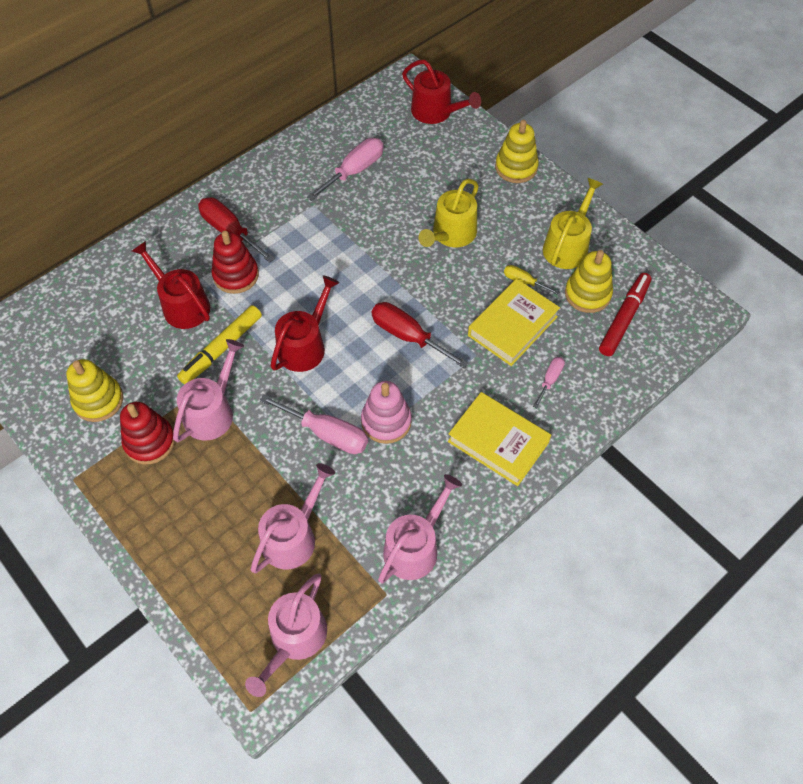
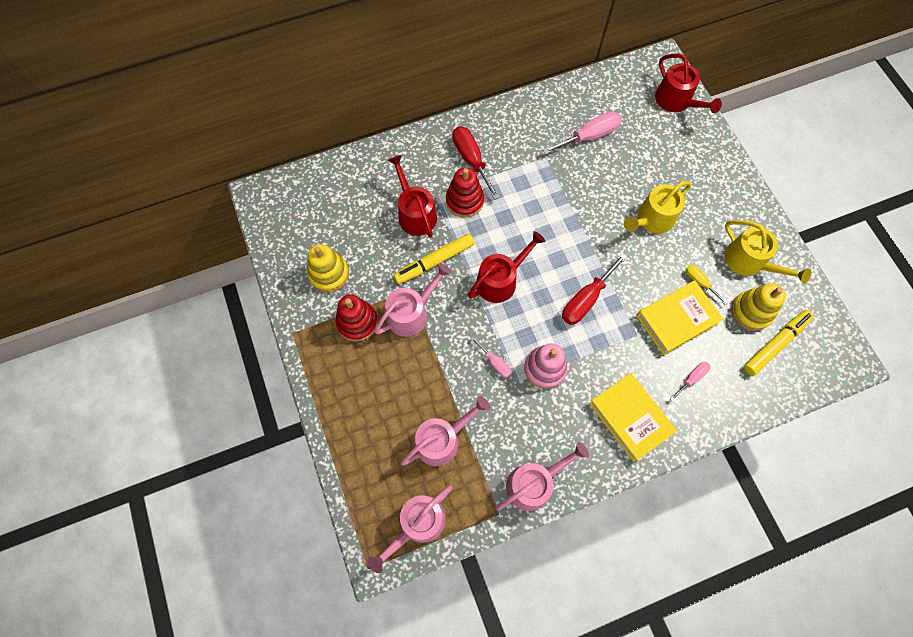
camera: 20 degrees right, 10 degrees up
pink screwdriver [260,394,368,454] -> pink screwdriver [471,336,512,378], size x0.55
red screwdriver [372,302,469,368] -> red screwdriver turned 105 degrees counterclockwise [562,253,628,325]
yellow stacking toy [495,120,539,183] -> none
yellow watering can [543,178,603,269] -> yellow watering can turned 90 degrees clockwise [724,220,811,284]
red marker [599,273,651,356] -> yellow marker [744,310,814,376]

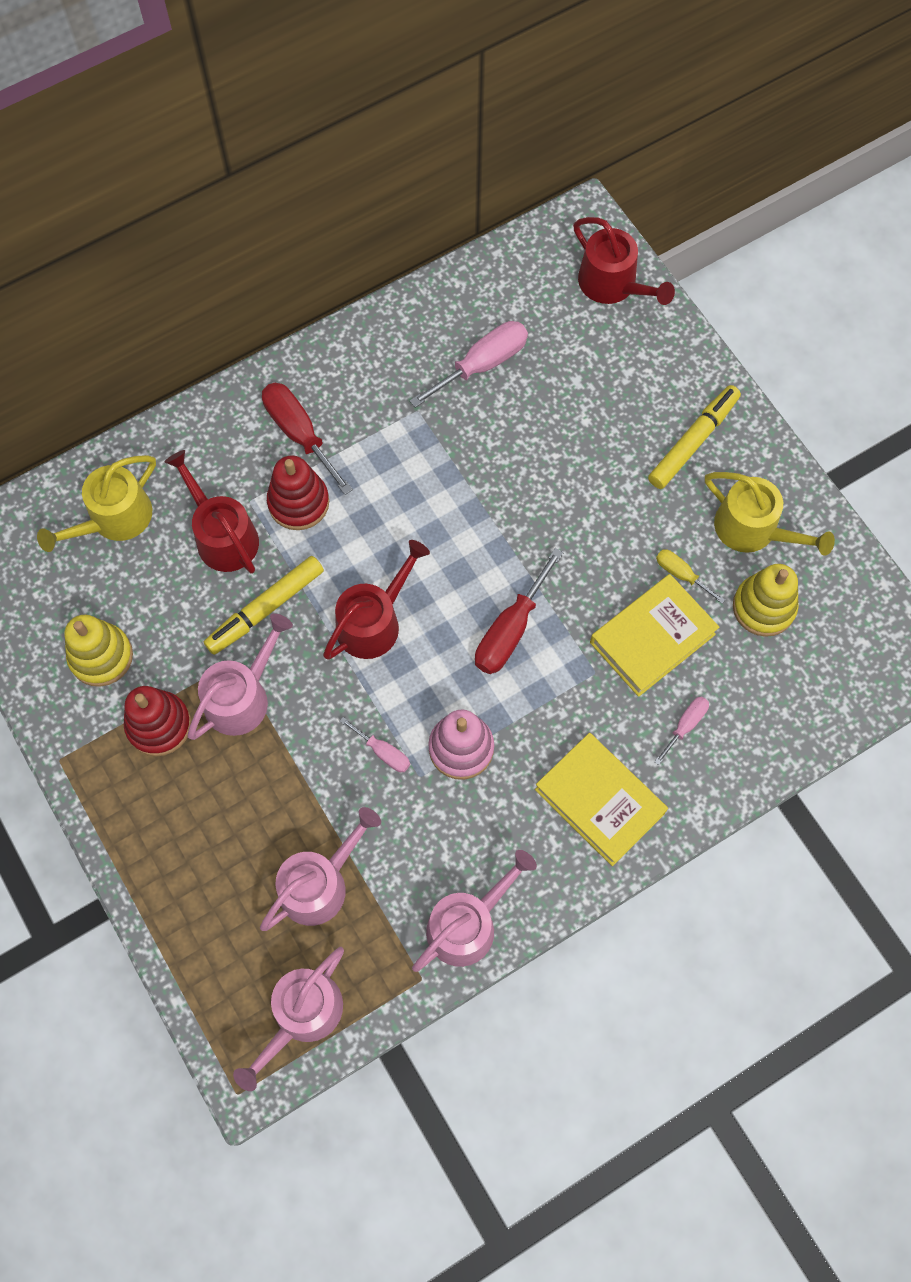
camera: 10 degrees left, 0 degrees up
yellow watering can [624,181,691,234] -> yellow watering can moved to [37,455,156,552]
yellow marker [744,310,814,376] -> yellow marker moved to [648,385,741,489]

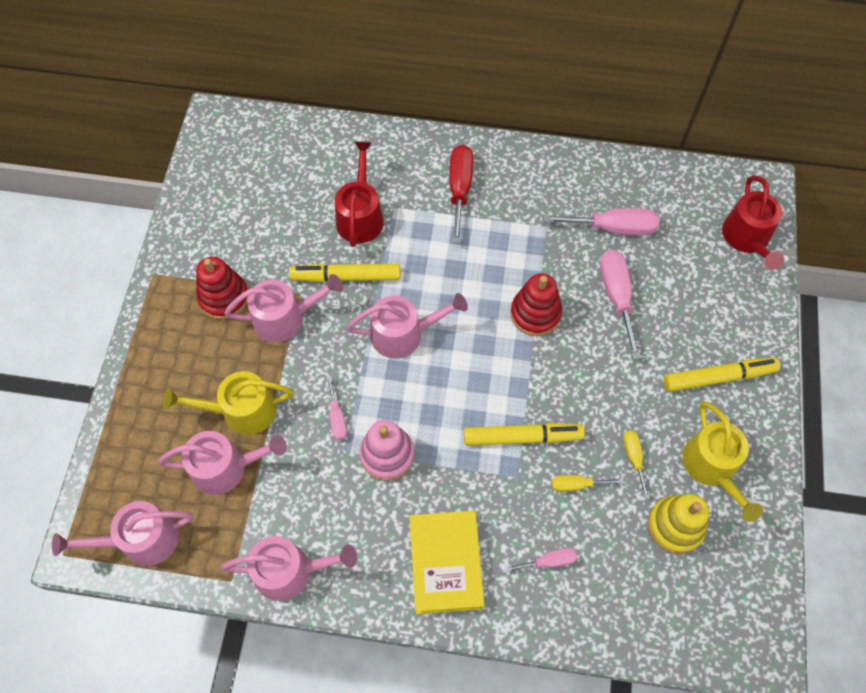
camera: 40 degrees right, 5 degrees down
yellow watering can [37,455,156,552] -> yellow watering can moved to [163,371,294,435]
yellow stacking toy [65,615,133,687] -> none
red stacking toy [267,456,329,530] -> red stacking toy moved to [510,273,562,336]
red watering can [323,540,430,660] -> pink watering can [347,293,468,359]
red screwdriver [475,548,564,674] -> none
yellow book [590,574,719,697] -> yellow screwdriver [552,475,623,492]
none -> yellow marker [464,423,585,446]
none -> pink screwdriver [600,250,641,359]

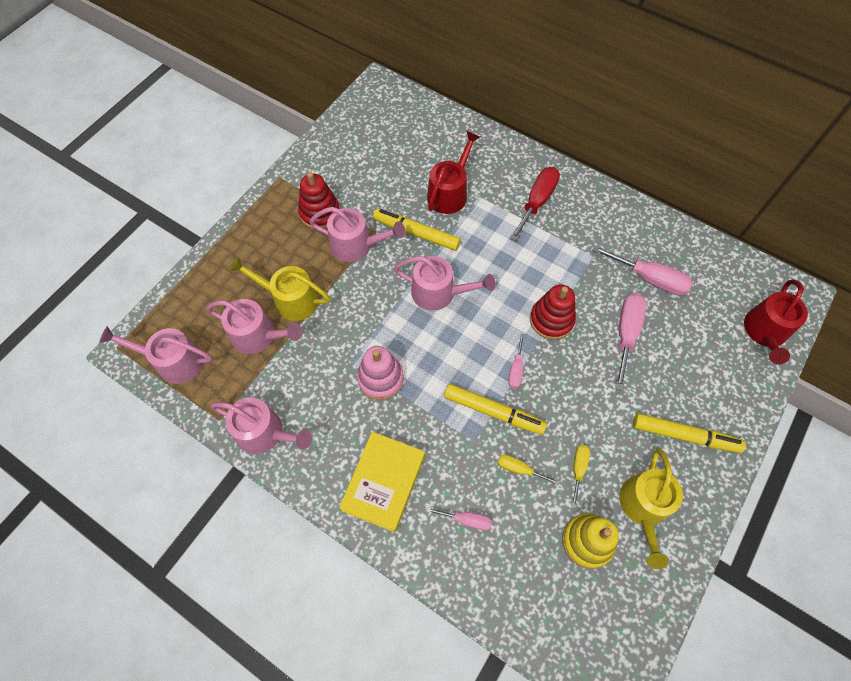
camera: 25 degrees right, 0 degrees up
pink screwdriver [327,376,347,440] -> pink screwdriver moved to [508,334,524,389]

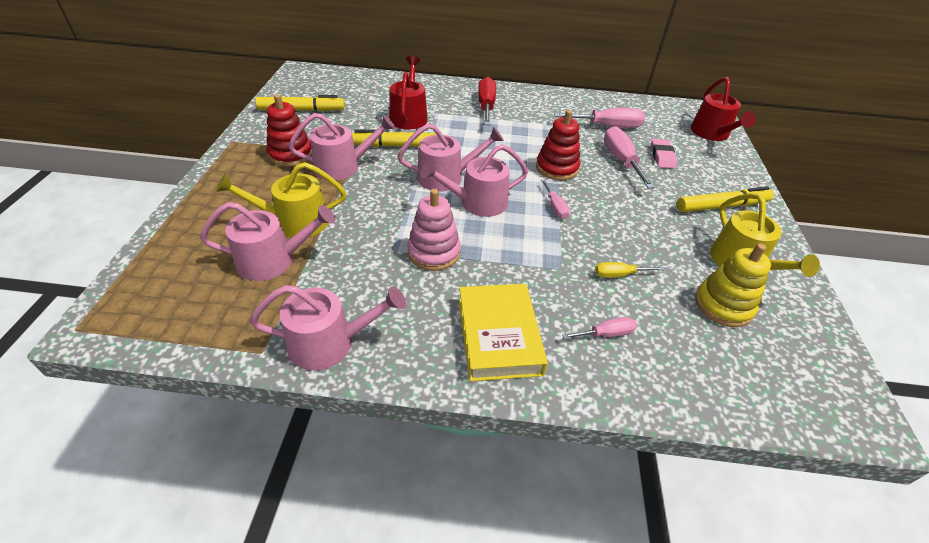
camera: 30 degrees left, 20 degrees down
pink watering can [99,326,213,384] -> pink watering can moved to [421,144,528,217]
yellow marker [444,384,547,435] -> yellow marker moved to [255,95,345,111]
yellow screwdriver [571,445,590,508] -> none
none -> pink eraser [651,139,677,169]

